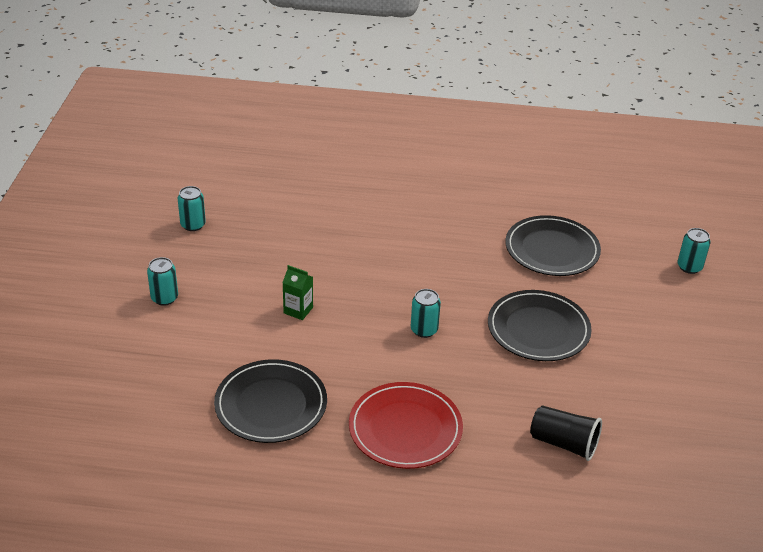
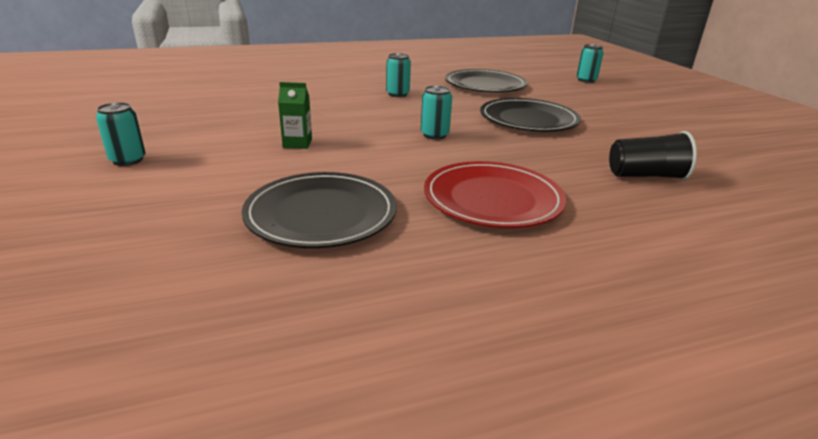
camera: 25 degrees left, 10 degrees down
turquoise can [178,186,206,231] -> turquoise can moved to [386,53,411,97]

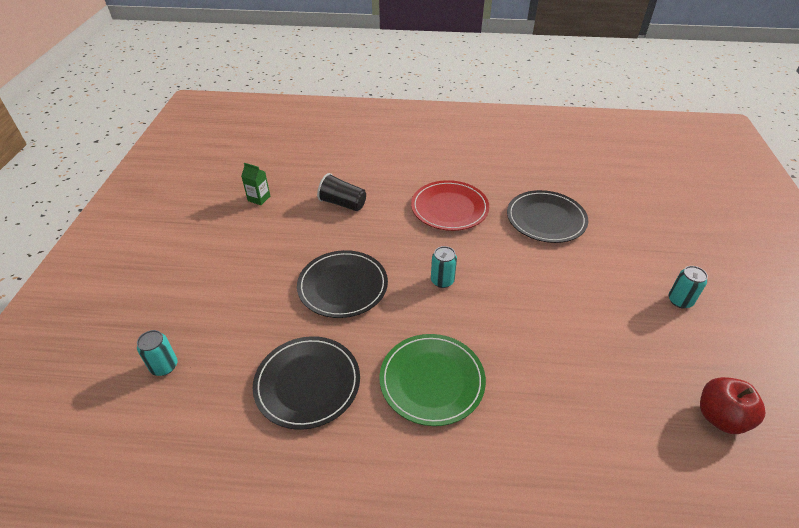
camera: 155 degrees left, 15 degrees up
green carton [278,82,312,149] -> green carton moved to [241,163,270,205]
turquoise can [386,53,411,97] -> green plate [379,334,486,426]
none -> red apple [700,377,765,434]

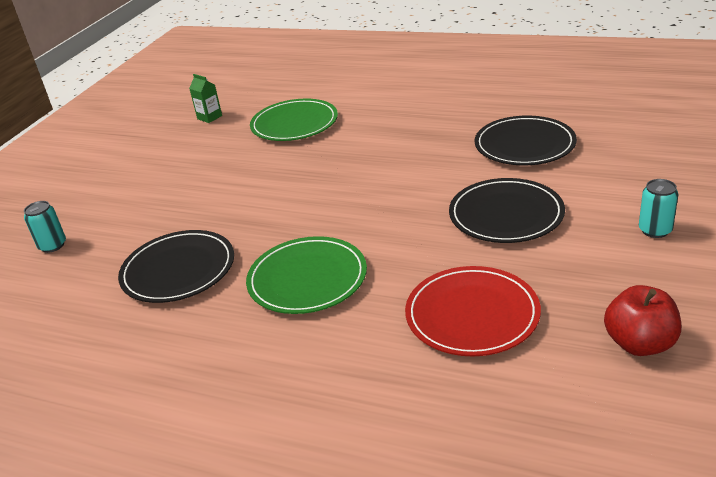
camera: 20 degrees right, 10 degrees down
black plate [297,250,388,318] -> black plate moved to [449,178,565,243]
black cup [317,173,366,211] -> green plate [250,99,338,141]
red plate [411,180,489,231] -> red plate moved to [405,266,541,357]
turquoise can [431,246,457,288] -> none

